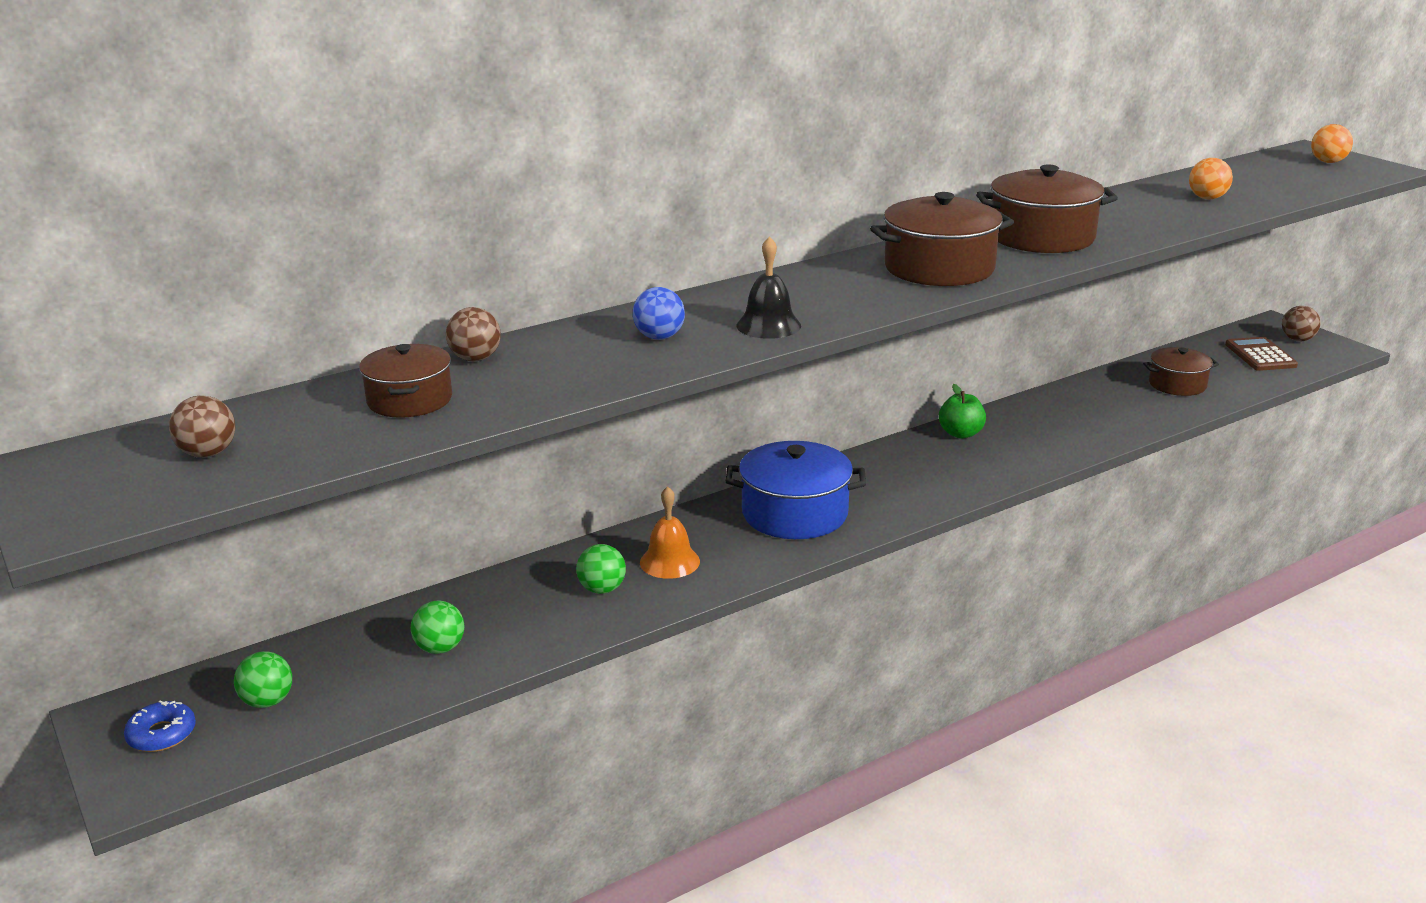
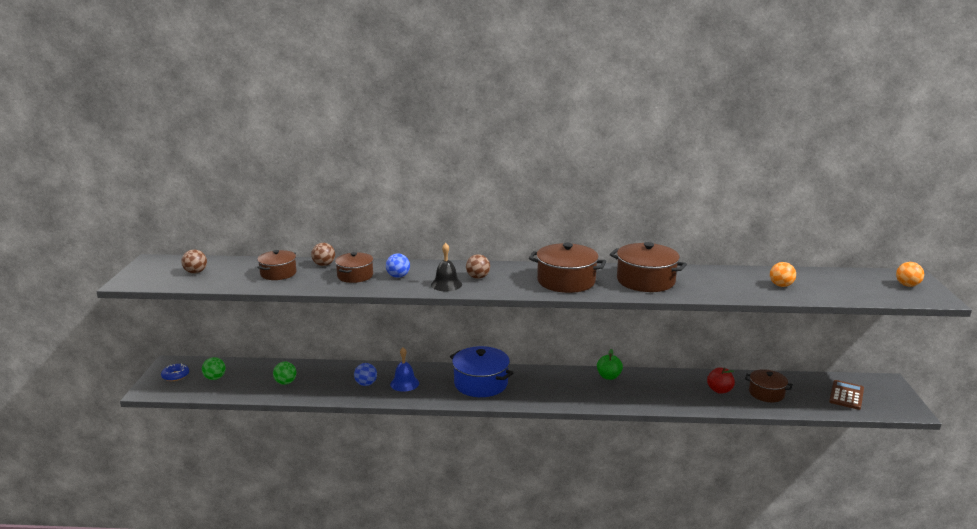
camera: 35 degrees right, 5 degrees down
green ball [576,544,626,594] -> blue ball [354,363,377,386]
orange bell [640,486,700,579] -> blue bell [390,347,419,392]
brown ball [1282,306,1321,341] -> brown ball moved to [466,254,490,279]
none -> brown pot [335,252,373,283]
none -> red apple [707,367,735,394]

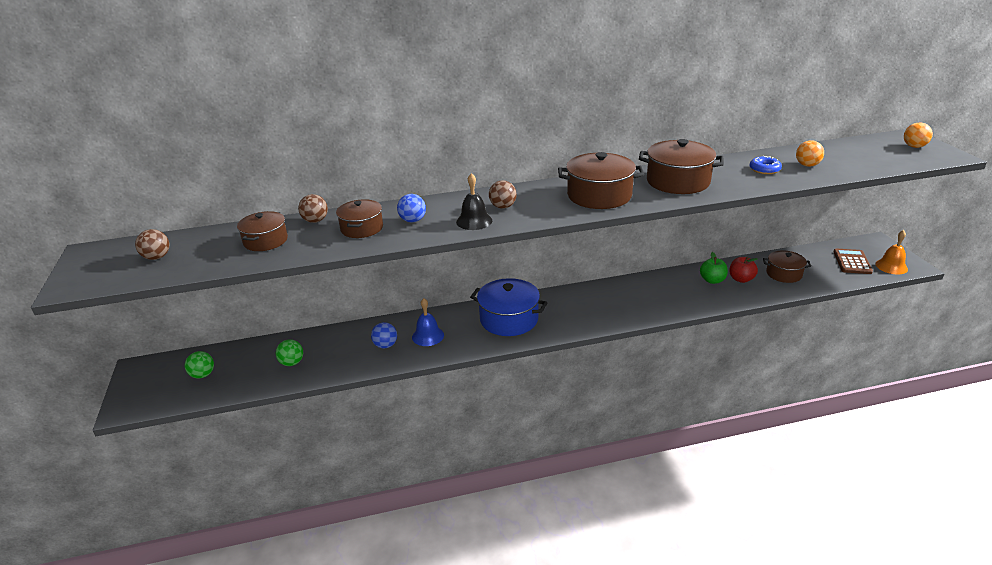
camera: 15 degrees left, 10 degrees up
blue donut [161,363,189,381] -> blue donut moved to [750,156,782,174]
green apple [597,349,623,380] -> green apple moved to [700,252,728,284]
none -> orange bell [876,230,908,275]

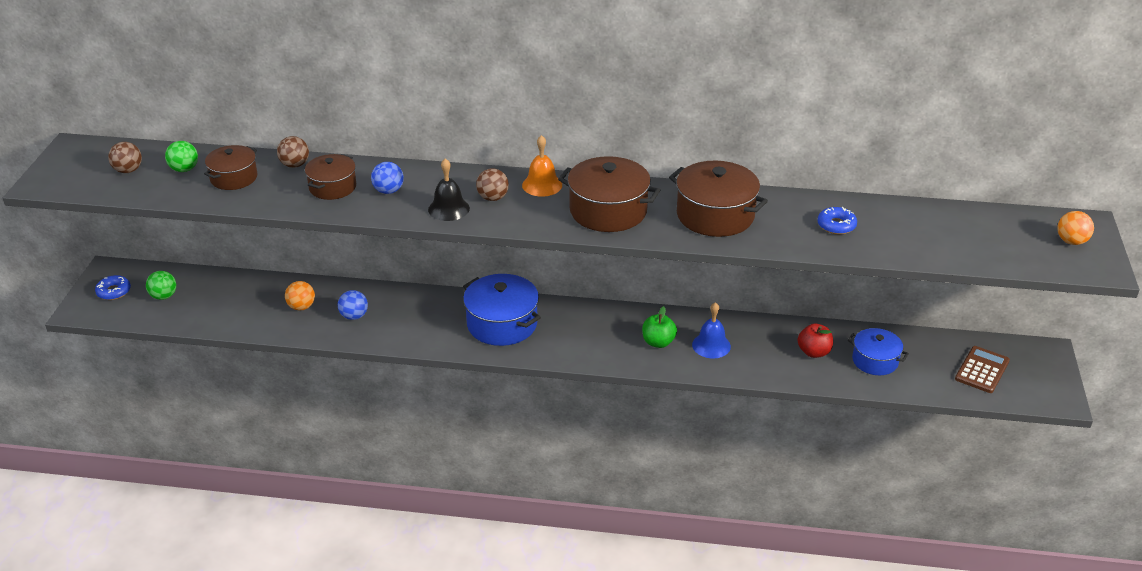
camera: 20 degrees right, 5 degrees up
green ball [276,339,303,366] -> green ball moved to [165,141,198,172]
blue bell [412,298,444,346] -> blue bell moved to [692,302,731,358]
green apple [700,252,728,284] -> green apple moved to [642,306,677,348]
brown pot [763,251,811,283] -> blue pot [848,328,909,375]
orange ball [796,140,824,167] -> orange ball moved to [285,281,315,311]
orange bell [876,230,908,275] -> orange bell moved to [522,135,562,197]
none -> blue donut [95,275,131,300]

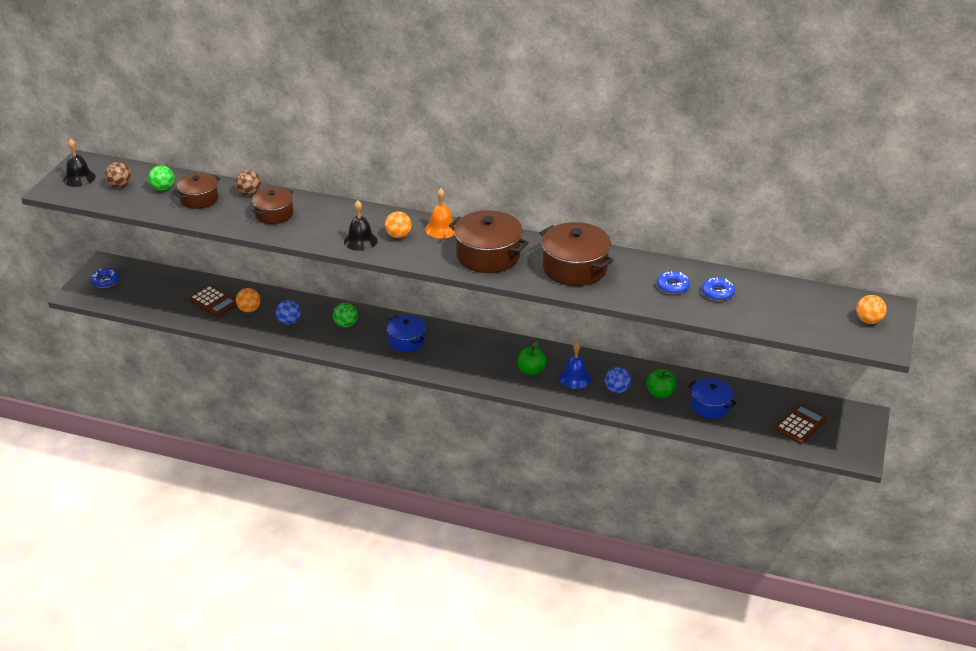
camera: 10 degrees right, 0 degrees up
green ball [146,271,176,300] -> green ball moved to [333,303,358,327]
blue ball [371,162,404,194] -> blue ball moved to [605,367,631,393]
blue pot [463,274,541,346] -> blue pot [387,315,426,352], size x0.63
brown ball [476,168,509,201] -> orange ball [385,211,412,238]
red apple [798,323,833,358] -> green apple [646,369,676,398]
none -> black bell [63,139,96,187]
none -> brown calculator [189,285,237,317]
none -> blue donut [702,277,735,301]

